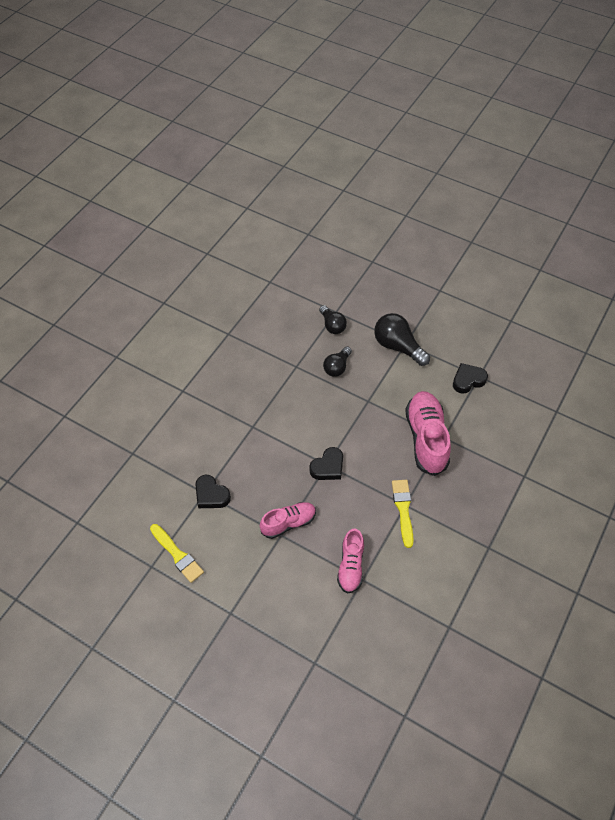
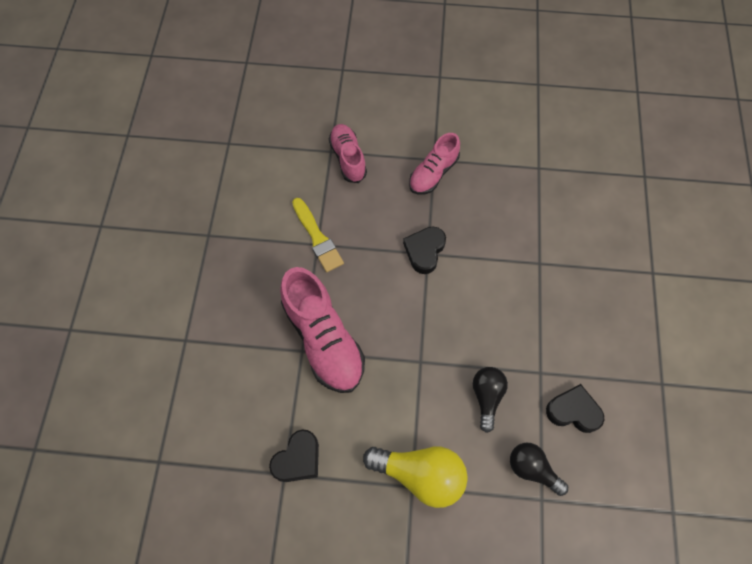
camera: 155 degrees right, 10 degrees up
yellow brush [150,524,204,583] -> none
black heart [195,475,231,508] -> black heart moved to [546,384,604,433]
black light bulb [374,313,430,366] -> yellow light bulb [363,446,468,508]

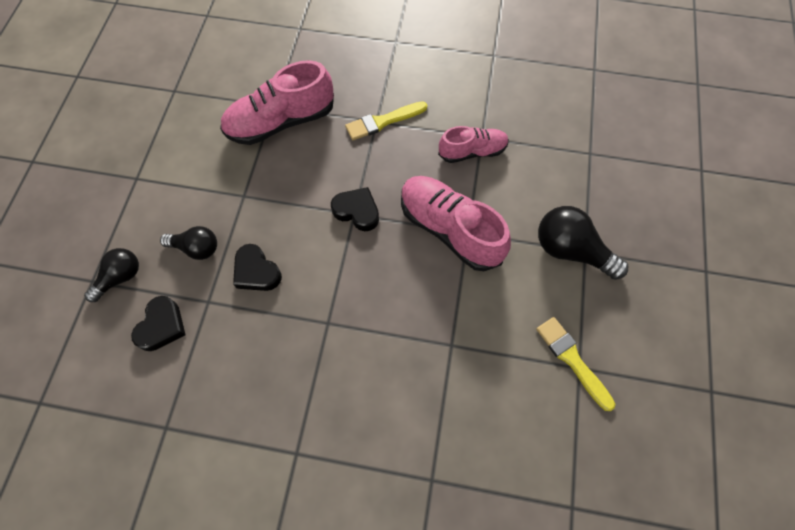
camera: 95 degrees right, 0 degrees up
black heart [269,429,319,482] -> black heart moved to [233,244,282,291]
yellow light bulb [363,446,468,508] -> none
pink shoe [409,133,460,195] -> pink shoe [401,176,511,271], size x1.65
none -> yellow brush [536,317,615,411]
none -> black light bulb [538,206,628,280]

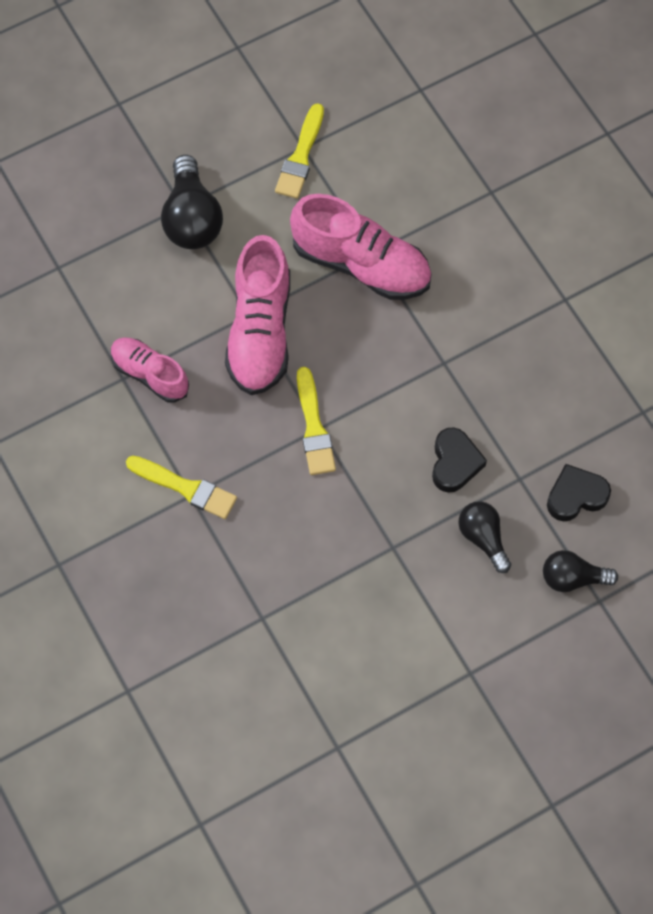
camera: 130 degrees left, 0 degrees up
pink shoe [220,60,334,145] -> pink shoe moved to [290,194,431,300]
black heart [331,187,379,231] -> yellow brush [297,367,336,475]

